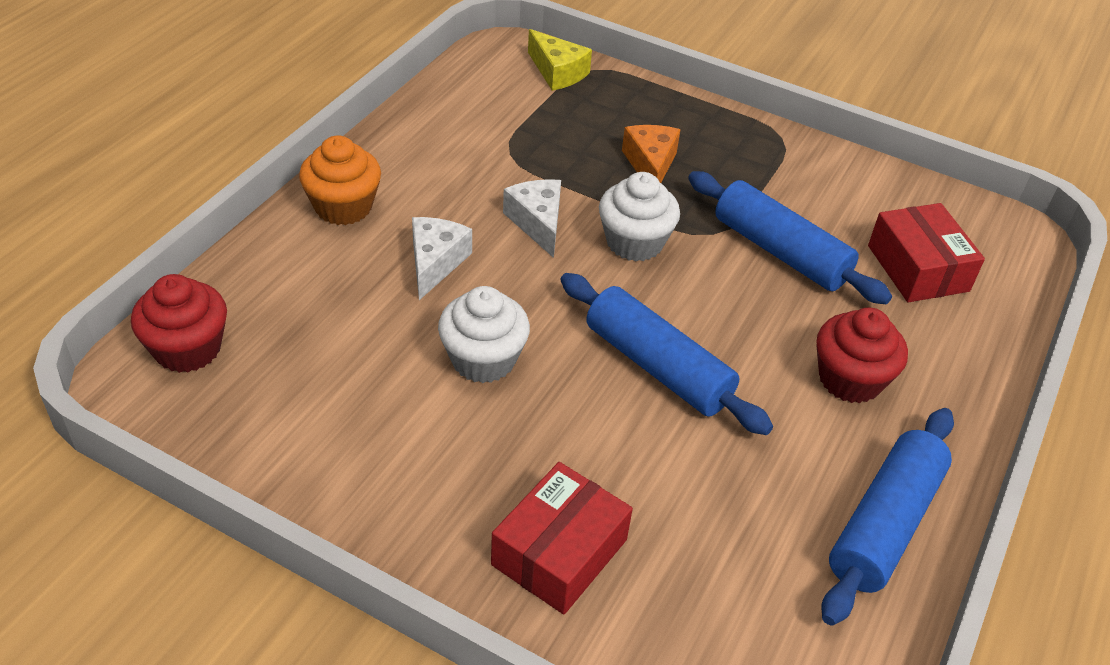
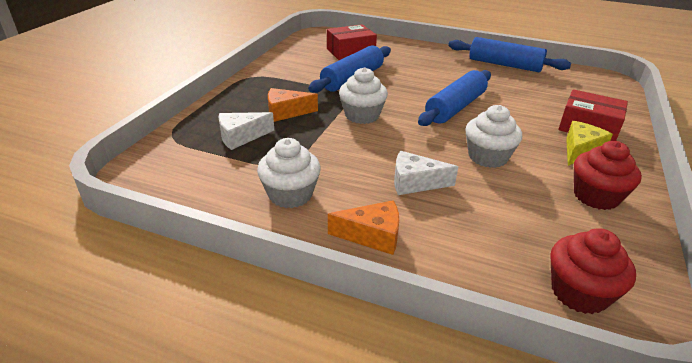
camera: 95 degrees left, 10 degrees down
orange cupcake [299,135,381,225] -> orange cheese [328,200,399,255]
white cheese [503,179,561,258] -> white cheese moved to [218,112,274,150]
yellow cheese [528,29,592,91] -> yellow cheese moved to [566,121,613,166]
red cupcake [816,308,908,403] -> red cupcake moved to [574,141,642,210]
none -> white cupcake [257,138,320,208]

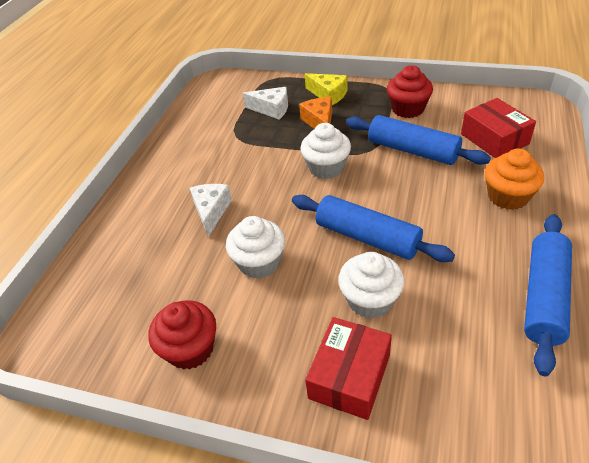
camera: 90 degrees right, 10 degrees up
white cheese [218,112,274,150] -> white cheese turned 135 degrees clockwise [242,87,288,120]
white cupcake [257,138,320,208] -> white cupcake moved to [338,252,404,319]
orange cheese [328,200,399,255] -> none
red cupcake [550,228,636,314] -> red cupcake moved to [387,65,433,118]
yellow cheese [566,121,613,166] -> yellow cheese moved to [305,73,348,105]
none -> orange cupcake [485,148,544,210]

